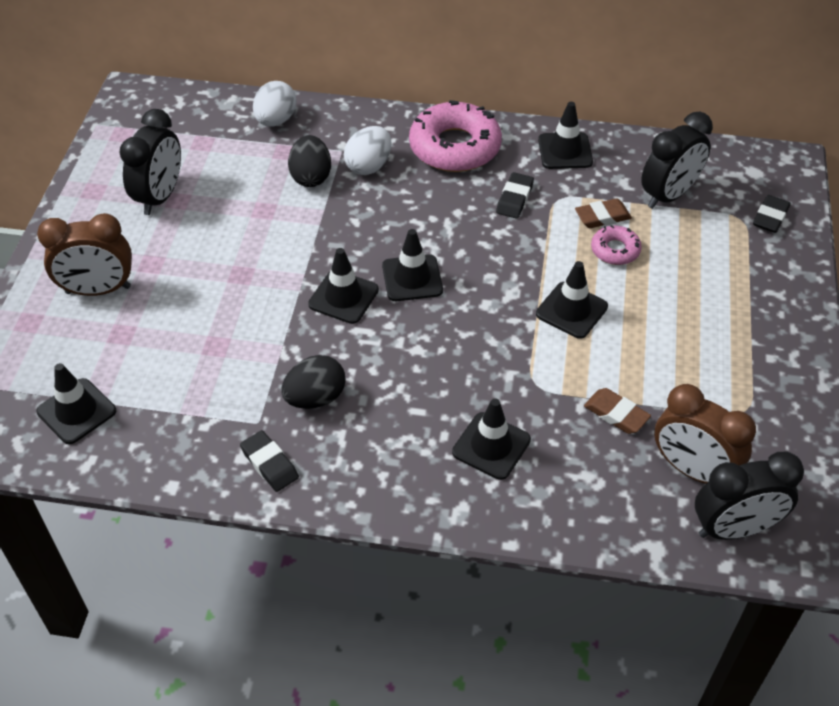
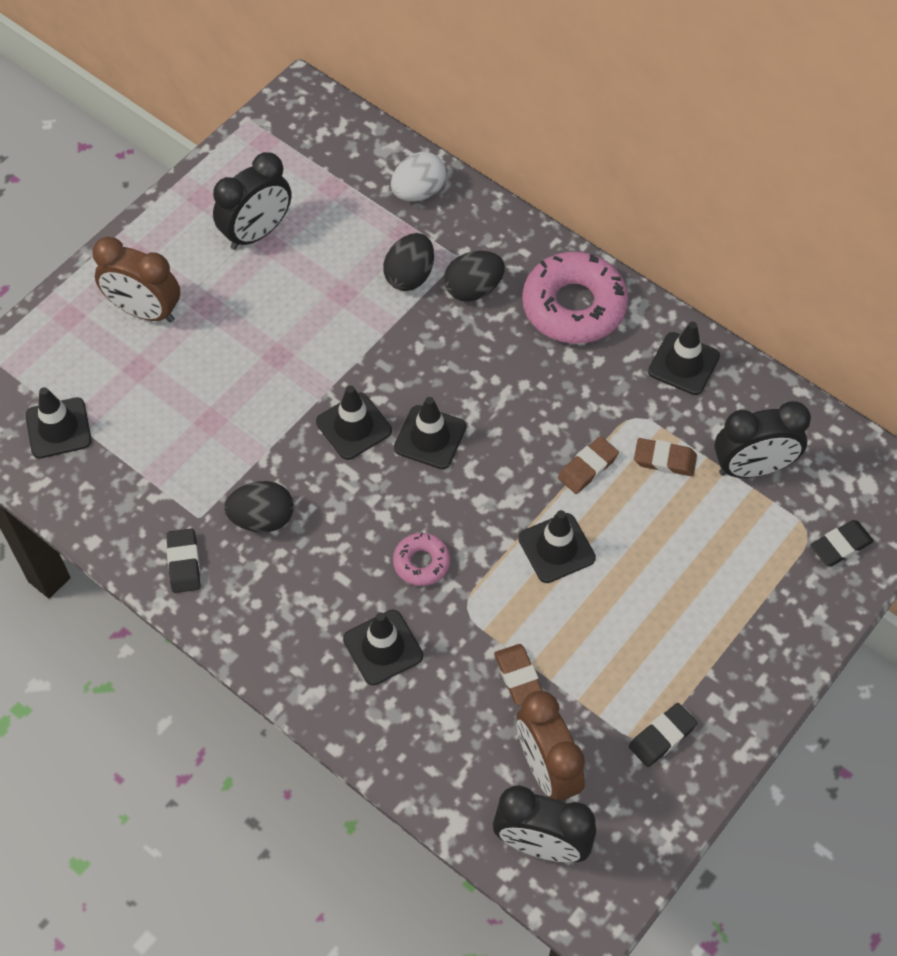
camera: 30 degrees right, 10 degrees up
white egg [344,126,391,175] -> black egg [444,251,505,301]
black eraser [496,172,534,219] -> black eraser moved to [629,703,697,767]
pink donut [591,225,642,265] -> pink donut moved to [393,532,450,586]
none -> brown eraser [558,436,619,494]

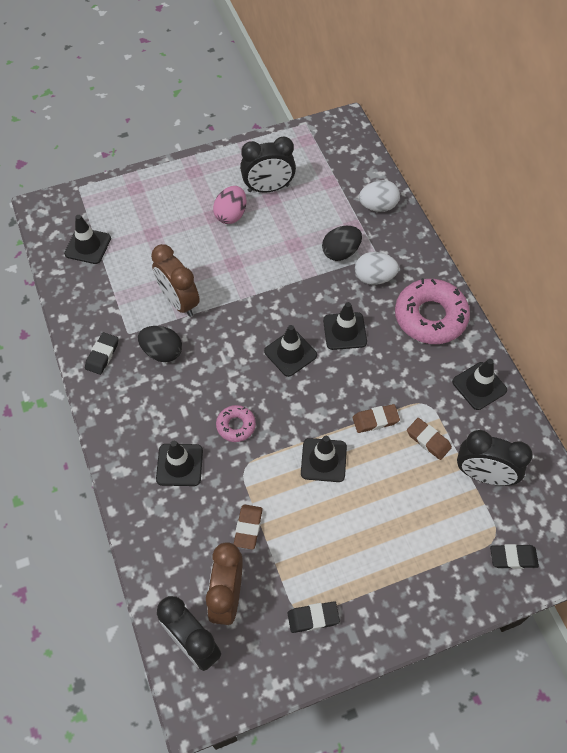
camera: 30 degrees right, 0 degrees up
brown clock [92,237,180,323] -> brown clock moved to [151,244,200,317]
black traffic cone [316,385,392,460] -> black traffic cone moved to [323,302,367,350]
black egg [444,251,505,301] -> white egg [355,252,399,285]
none -> pink egg [213,186,247,224]

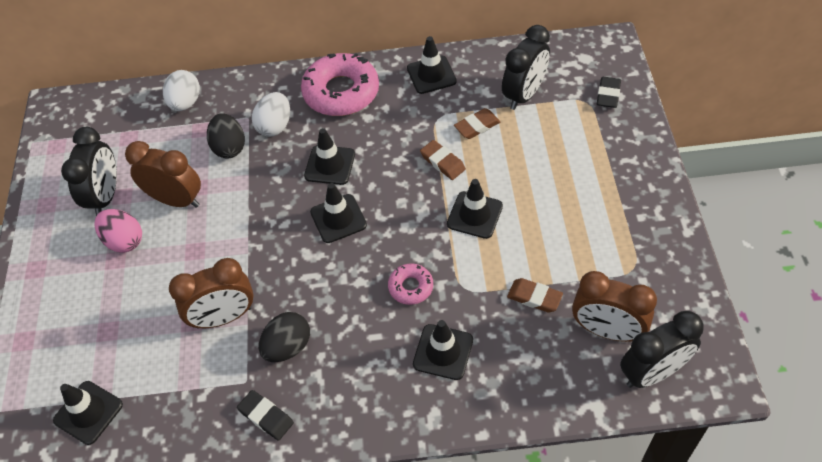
camera: 70 degrees left, 5 degrees down
black eraser [288,601,340,633] -> none
brown eraser [353,404,400,433] -> brown eraser turned 45 degrees counterclockwise [420,140,466,180]
none -> brown clock [125,141,201,208]

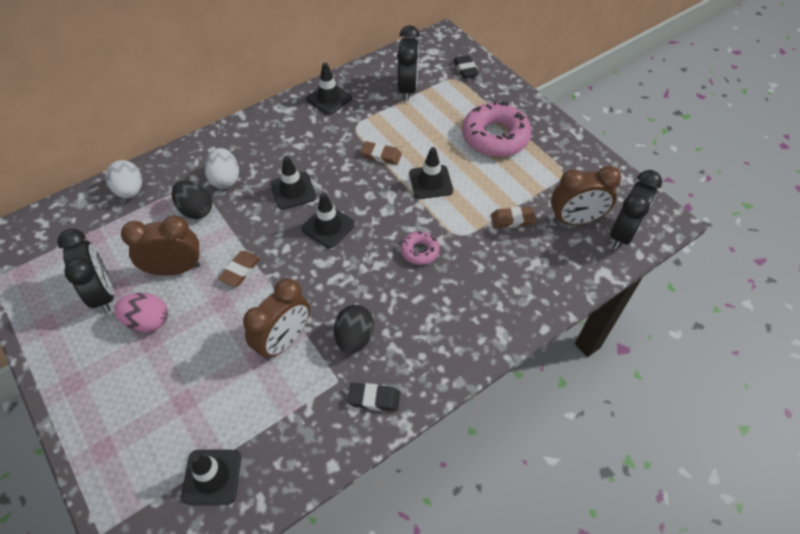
camera: 35 degrees left, 0 degrees up
pink donut [301,53,379,116] -> pink donut moved to [462,101,532,157]
black traffic cone [413,320,473,380] -> none
brown eraser [454,108,500,139] -> brown eraser moved to [218,251,260,287]

